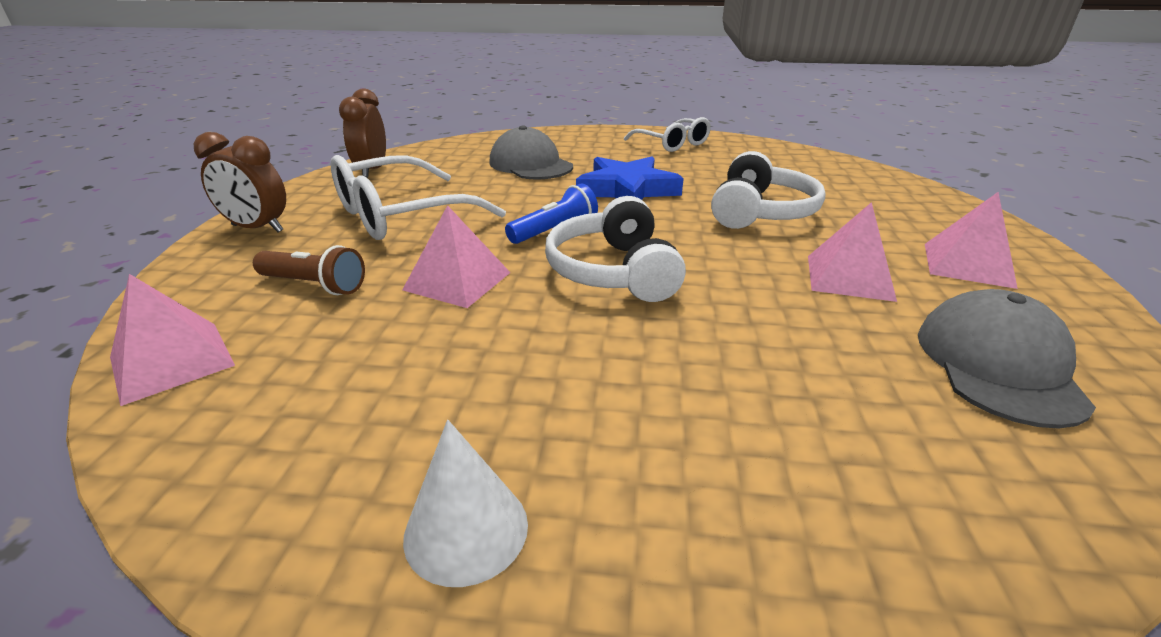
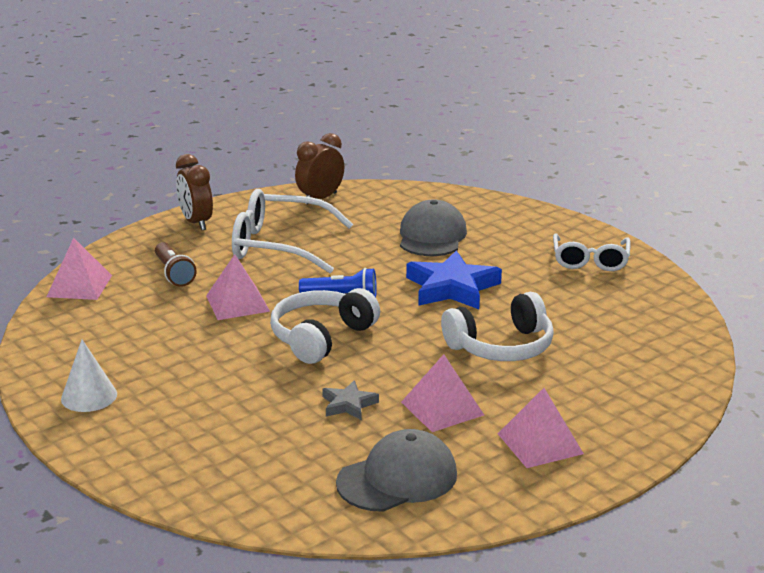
camera: 45 degrees right, 5 degrees down
none -> grey star [322,380,379,420]

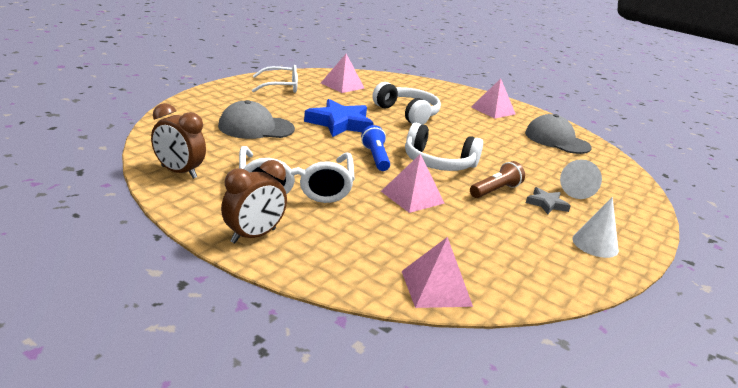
camera: 110 degrees left, 0 degrees up
brown flashlight [155,242,197,287] -> brown flashlight moved to [470,161,525,198]
grey star [322,380,379,420] -> grey star moved to [526,187,571,214]
pink pyramid [401,354,484,432] -> pink pyramid moved to [321,54,364,93]
none -> white cone [560,159,602,199]

